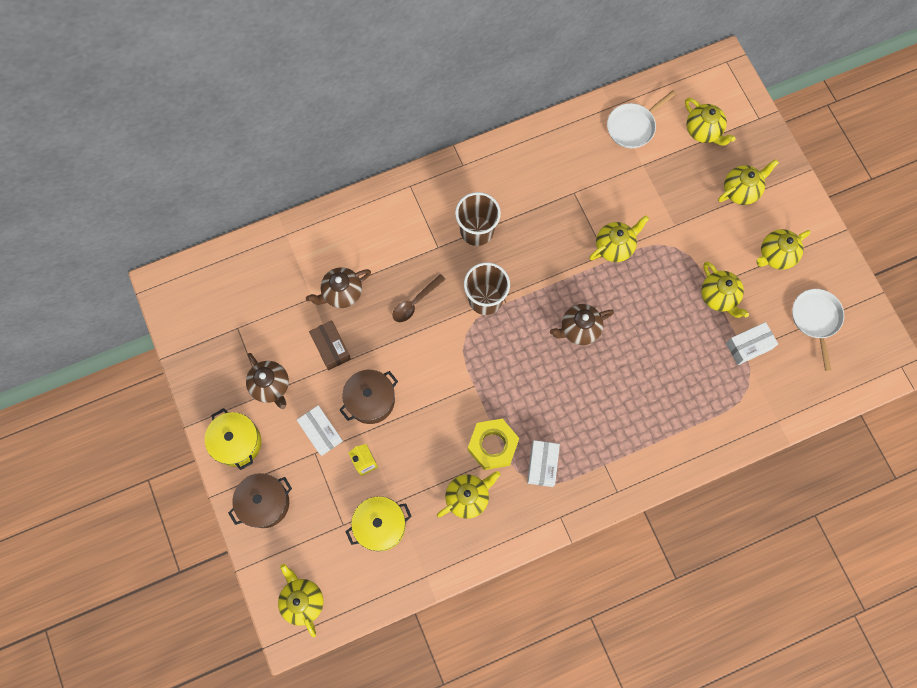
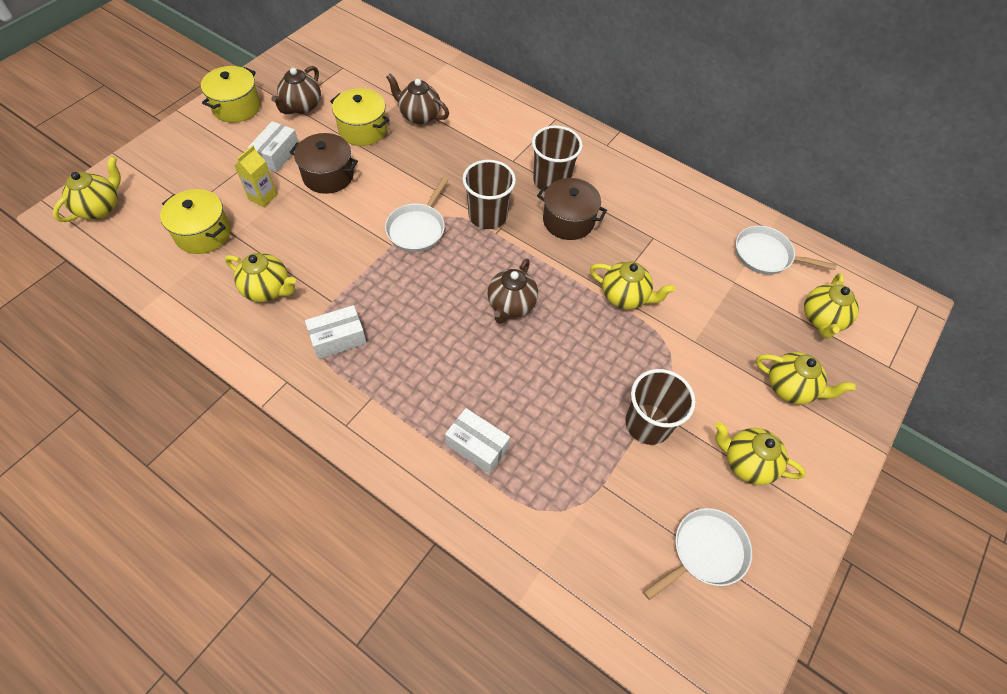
camera: 55 degrees right, 15 degrees down
brown pot [228,473,292,528] -> brown pot moved to [537,178,607,240]
brown box [309,320,351,370] -> yellow pot [330,88,389,146]
brown spoon [392,274,446,322] -> none
yellow nut [468,419,519,470] -> none
brown teapot [550,304,614,345] -> brown teapot turned 105 degrees counterclockwise [487,259,538,324]
yellow teapot [701,262,749,318] -> brown cup [625,369,696,445]
white box [726,322,778,365] -> white box moved to [445,408,510,474]
none -> white pan [385,177,449,252]

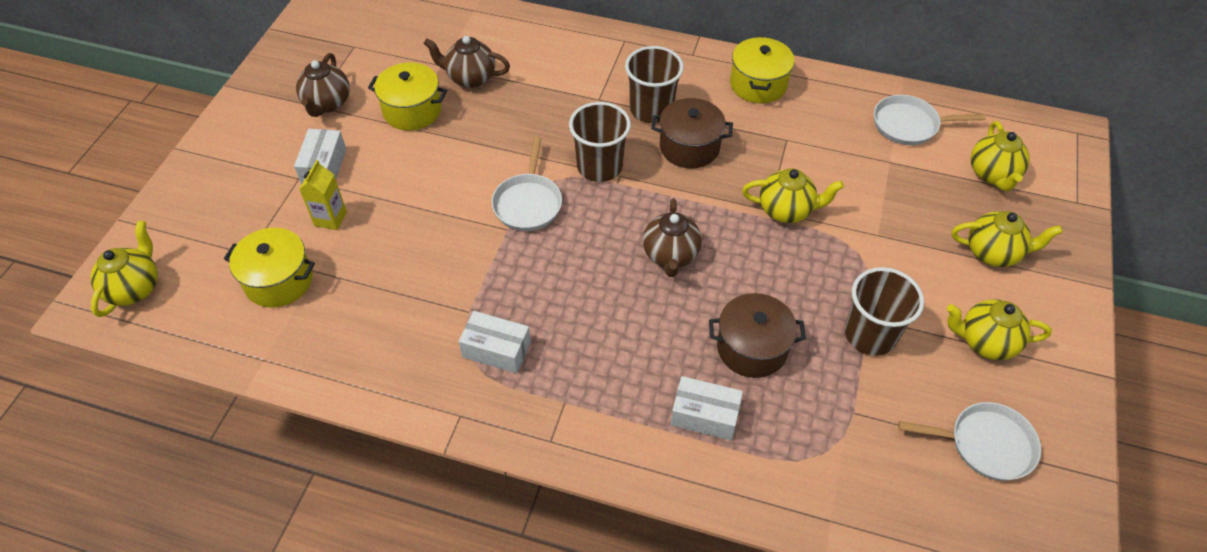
camera: 15 degrees left, 5 degrees down
yellow pot [201,66,261,123] -> yellow pot moved to [730,37,795,103]
yellow teapot [225,253,296,302] -> none
brown pot [289,133,358,194] -> brown pot moved to [709,293,806,378]
white box [305,305,367,359] -> white box turned 60 degrees clockwise [458,311,531,374]
white pan [644,508,752,600] -> white pan turned 60 degrees clockwise [898,402,1041,481]

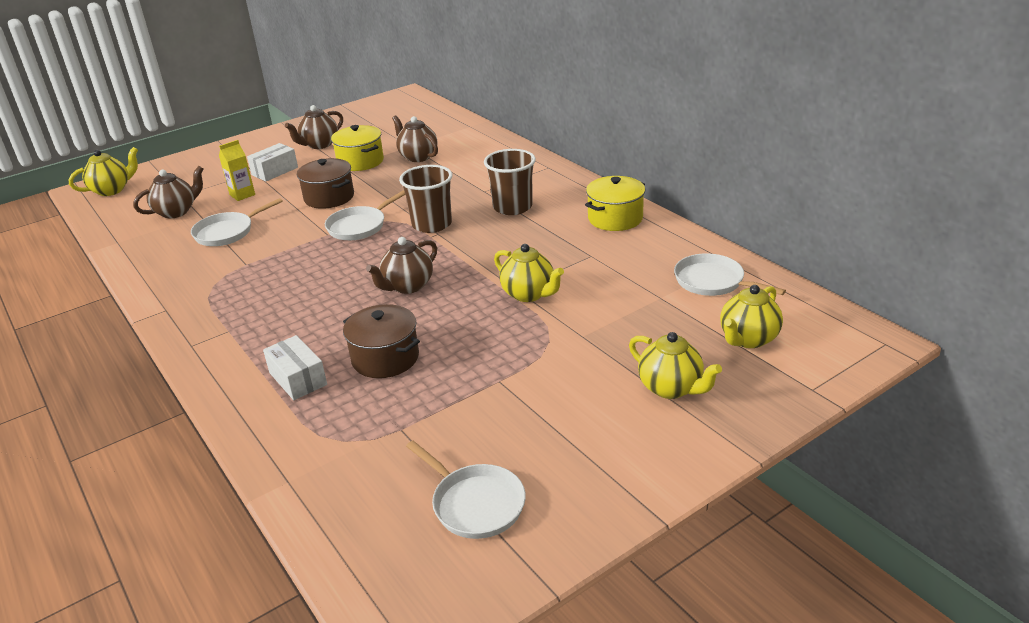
camera: 40 degrees right, 20 degrees down
yellow pot [224,228,315,308] -> brown teapot [133,166,203,219]
white box [458,311,531,374] -> none
brown pot [651,98,733,168] -> brown pot moved to [297,158,354,209]
brown cup [845,267,924,356] -> none
yellow teapot [947,299,1052,360] -> none
none -> white pan [191,198,283,246]

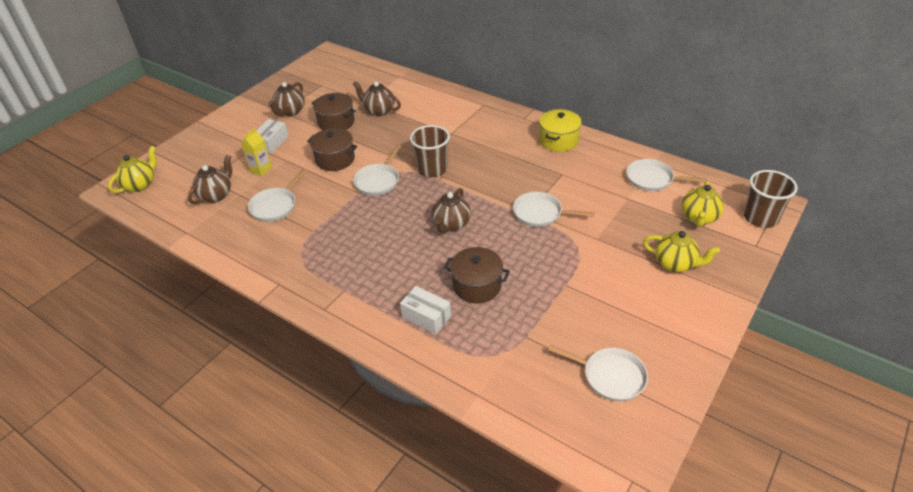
camera: 20 degrees left, 10 degrees up
yellow pot [331,125,384,171] -> brown pot [312,93,356,130]
brown cup [484,149,536,215] -> brown cup moved to [744,170,798,228]
yellow teapot [494,244,564,302] -> white pan [513,192,594,227]

